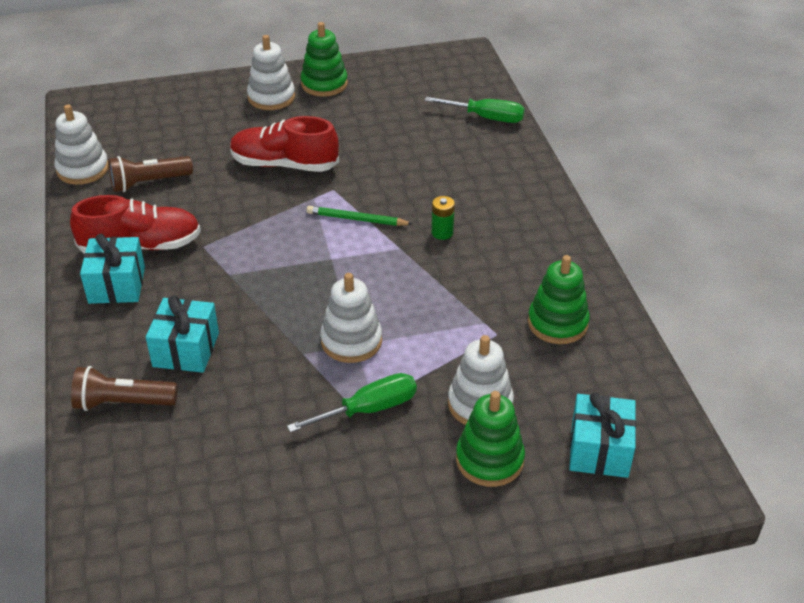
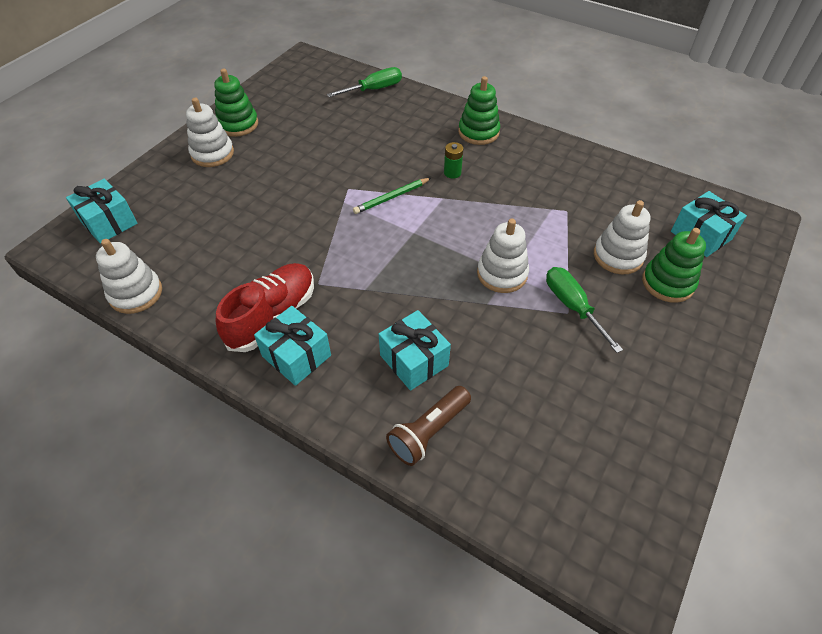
camera: 45 degrees left, 10 degrees up
brown flashlight [108,156,193,192] -> none
red shoe [230,116,339,172] -> none
green screwdriver [287,373,417,433] -> green screwdriver turned 45 degrees counterclockwise [546,267,623,353]
green stacking toy [528,255,590,344] -> green stacking toy moved to [458,76,500,145]
none -> turquoise gift [66,179,138,244]

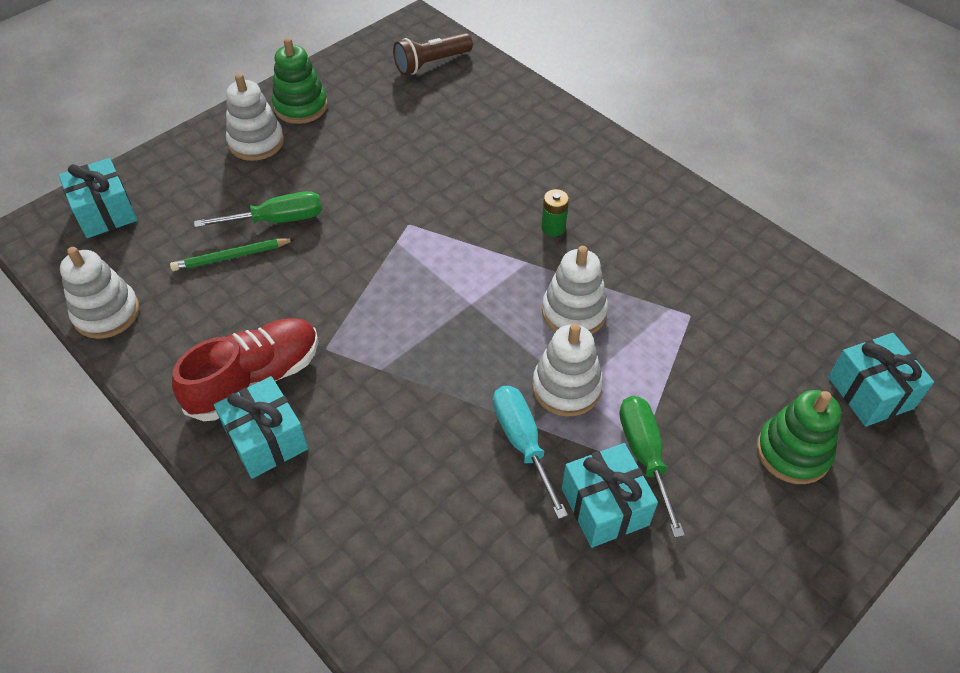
camera: 15 degrees right, 0 degrees up
green screwdriver [327,67,402,97] -> green screwdriver moved to [194,191,322,228]
green pencil [353,178,431,214] -> green pencil moved to [170,238,295,271]
turquoise gift [379,310,451,391] -> turquoise gift moved to [562,443,658,548]
brown flashlight [386,386,471,466] -> brown flashlight moved to [393,33,473,75]
green stacking toy [458,76,500,145] -> none
white stacking toy [594,200,651,274] -> white stacking toy moved to [542,246,608,334]
none -> turquoise screwdriver [493,386,568,519]

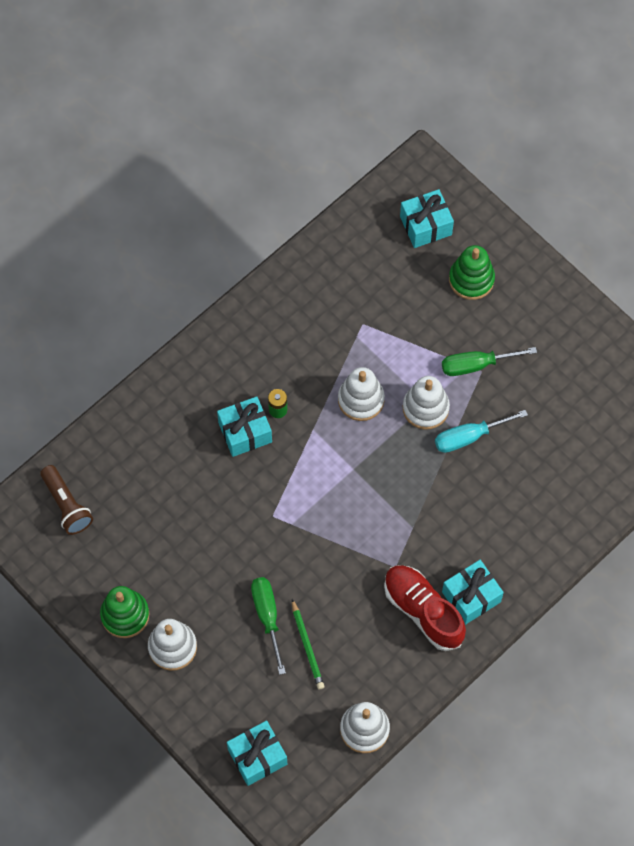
camera: 90 degrees left, 15 degrees up
turquoise gift [562,443,658,548] -> turquoise gift moved to [217,396,272,457]

